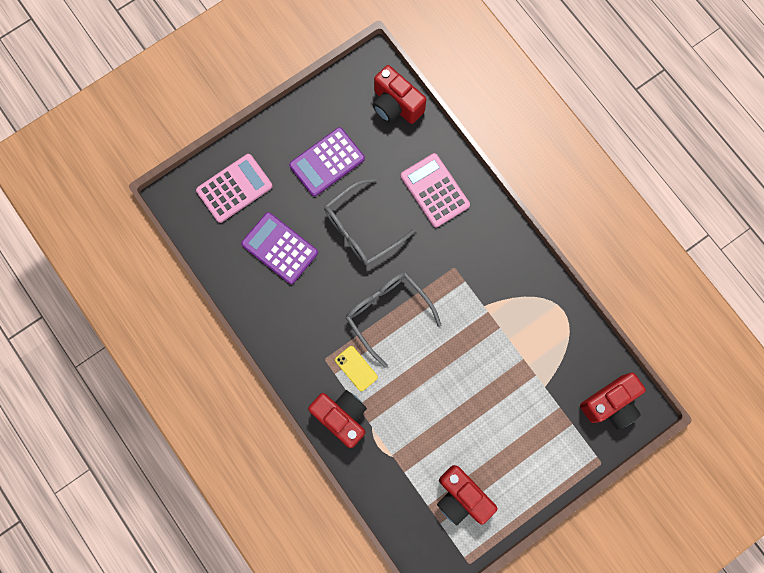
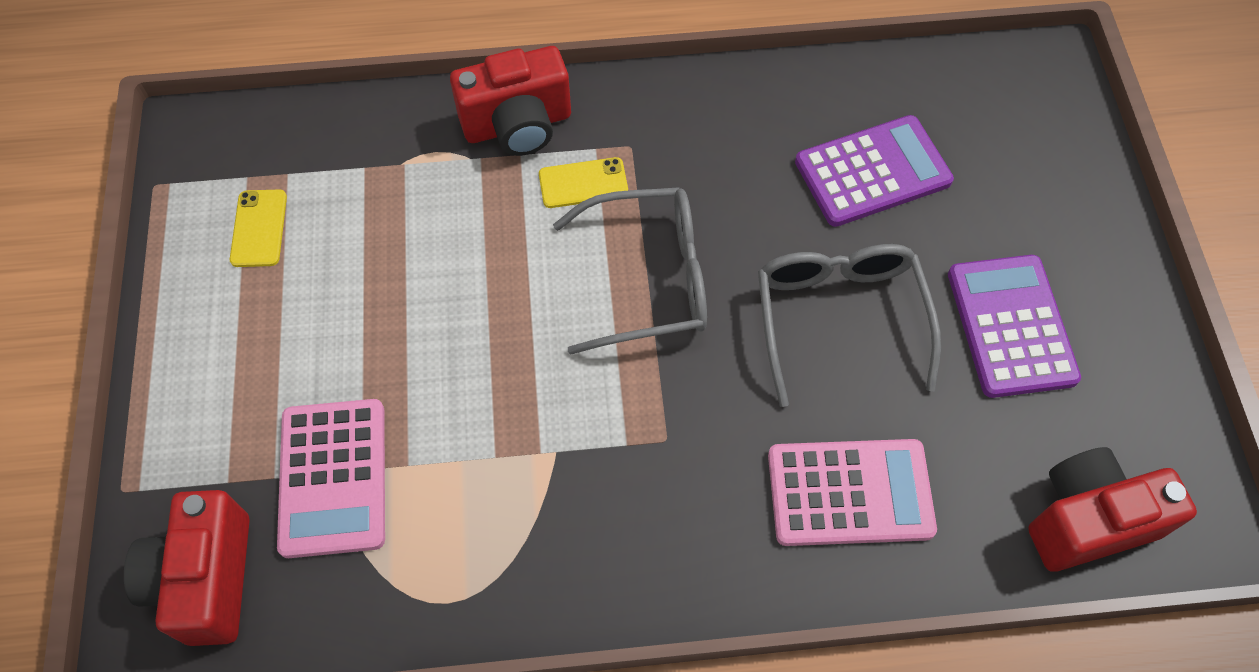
camera: 120 degrees right, 15 degrees down
pink calculator [196,154,273,223] -> pink calculator moved to [277,399,385,558]
red camera [437,465,498,525] -> yellow phone [230,190,287,267]

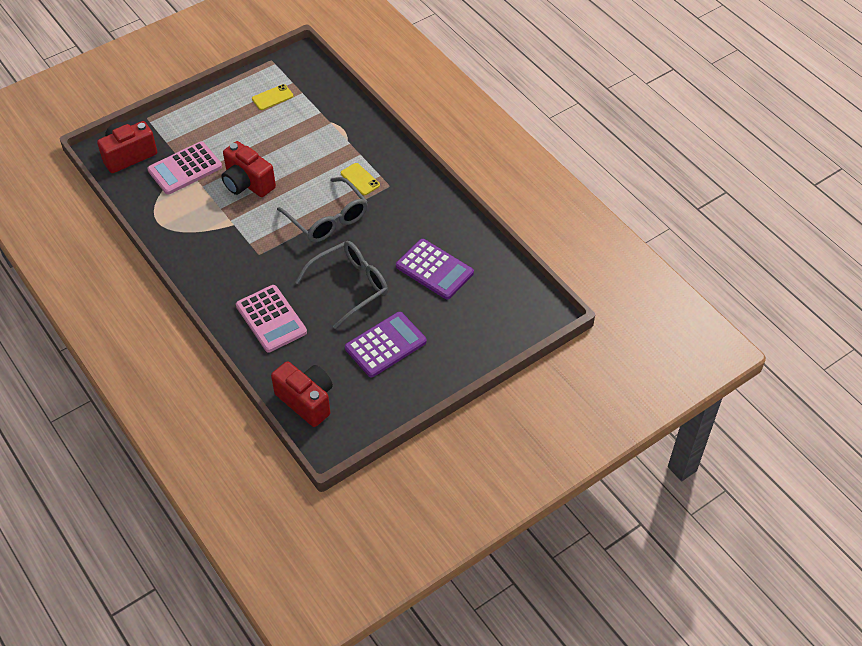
camera: 60 degrees right, 10 degrees down
red camera [450,46,571,156] -> red camera moved to [221,141,276,197]

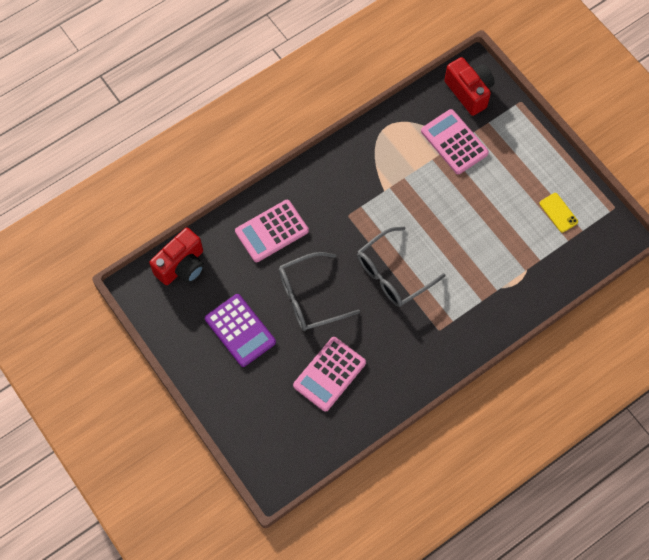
camera: 90 degrees right, 15 degrees up
red camera [221,141,276,197] -> none
grey glasses [295,241,388,329] -> grey glasses turned 105 degrees clockwise [279,252,360,331]
yellow phone [341,163,380,195] -> none
purple calculator [396,239,474,299] -> pink calculator [293,337,366,412]

